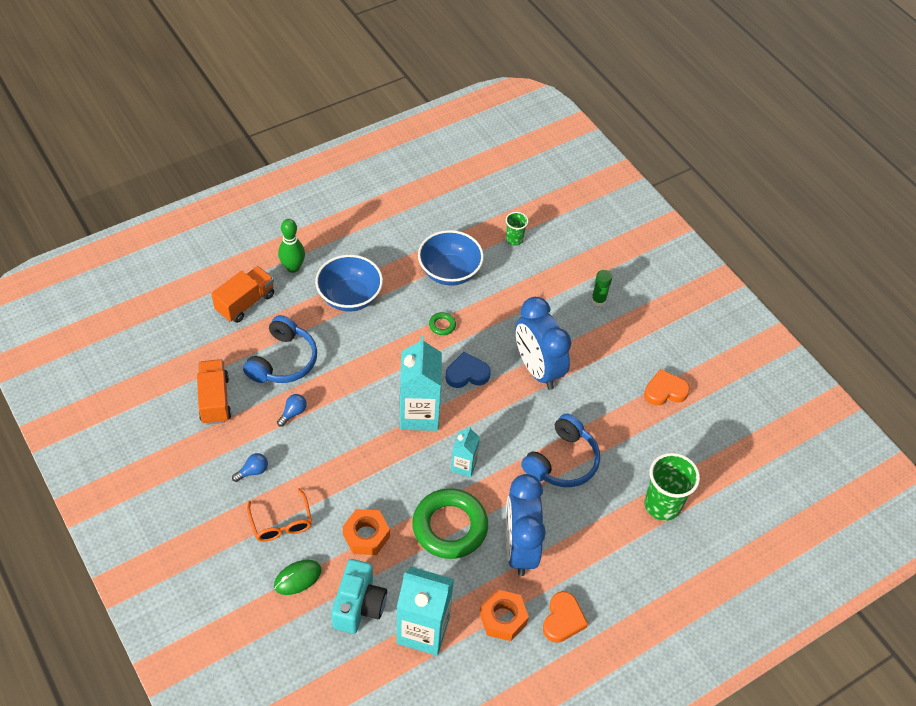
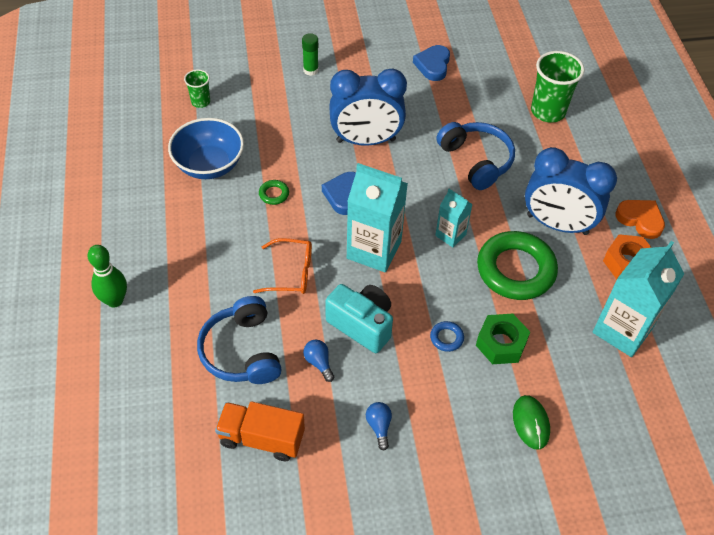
camera: 65 degrees left, 0 degrees up
orange truck [211,266,274,323] -> none
blue headphones [243,315,317,383] -> blue headphones turned 150 degrees counterclockwise [197,296,282,384]
orange glasses [247,488,312,542] -> orange glasses moved to [253,238,312,294]
blue bowl [315,255,383,311] -> none
turquoise camera [331,559,387,634] -> turquoise camera moved to [325,284,393,353]
orange nut [342,509,390,555] -> green nut [476,314,530,364]
orange heart [644,369,690,406] -> blue heart [413,45,450,81]
none -> blue ring [430,321,464,352]

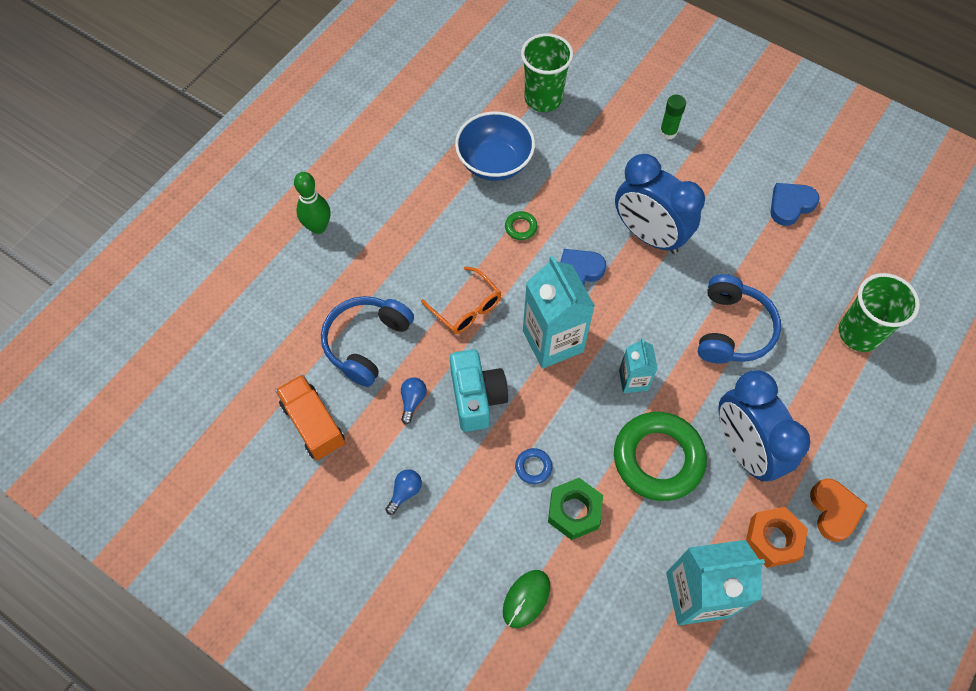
camera: 45 degrees right, 10 degrees up
green cup [184,69,210,108] -> green cup [521,33,573,112], size x1.85

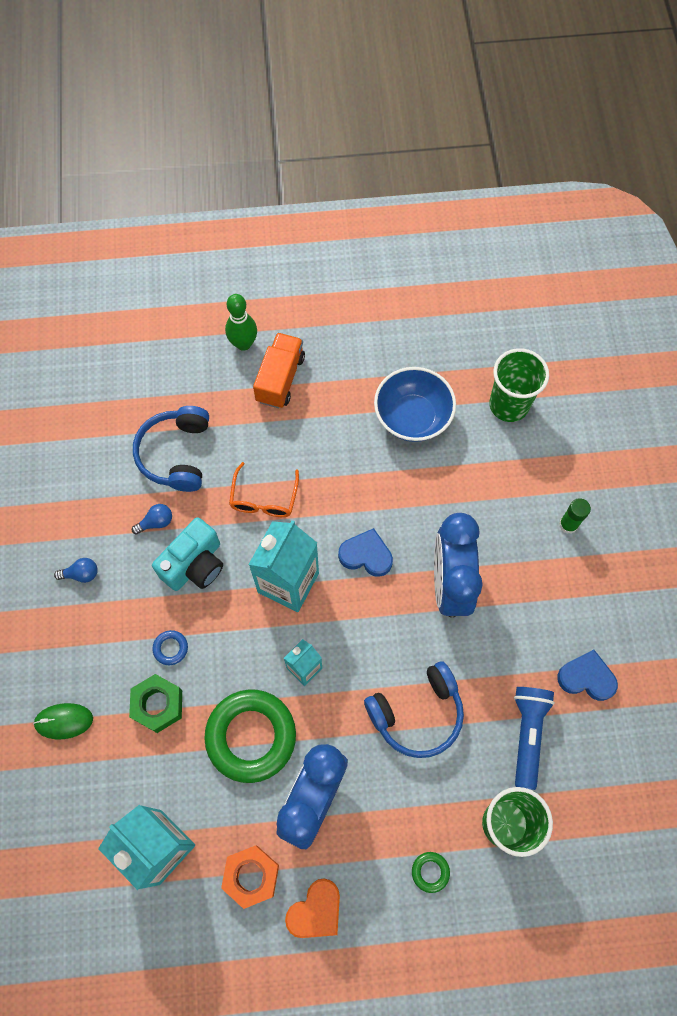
camera: 50 degrees right, 5 degrees up
orange truck [275,374,345,461] -> orange truck moved to [253,333,305,408]
blue headphones [321,296,414,387] -> blue headphones turned 75 degrees counterclockwise [133,406,209,492]
green ring [505,211,538,240] -> green ring moved to [412,852,450,893]
none -> blue flashlight [514,687,555,790]

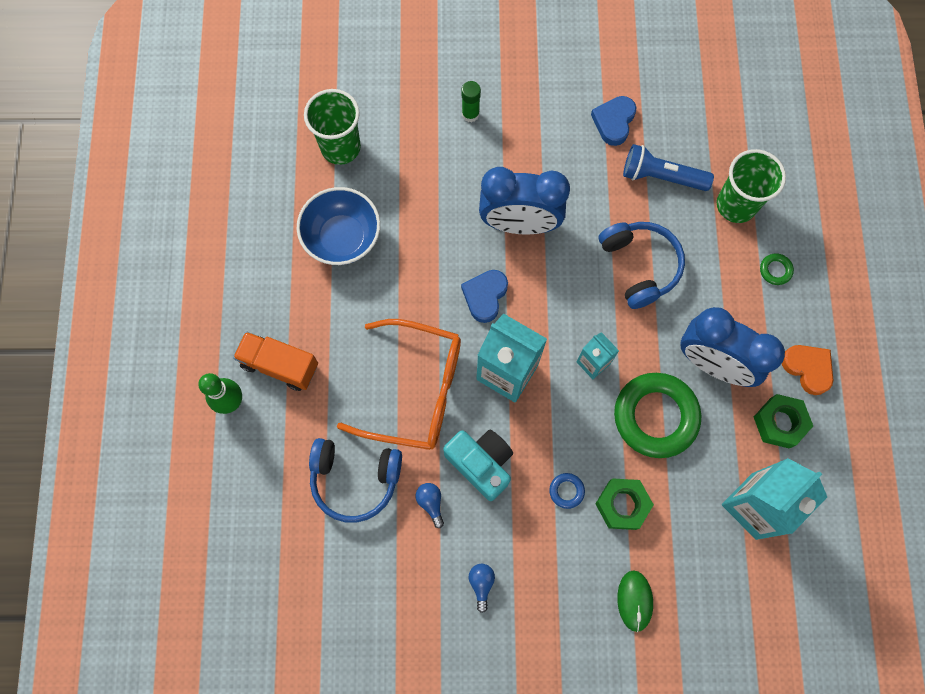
camera: 85 degrees left, 5 degrees up
orange nut [221,846,279,909] -> green nut [754,394,813,448]
orange glasses [229,462,299,517] -> orange glasses [337,319,461,450], size x1.83

